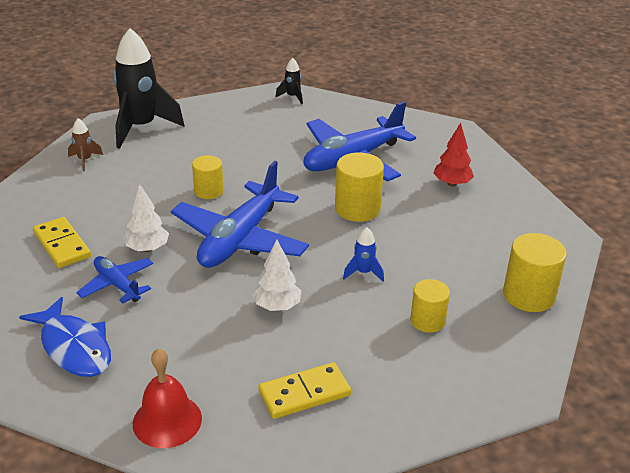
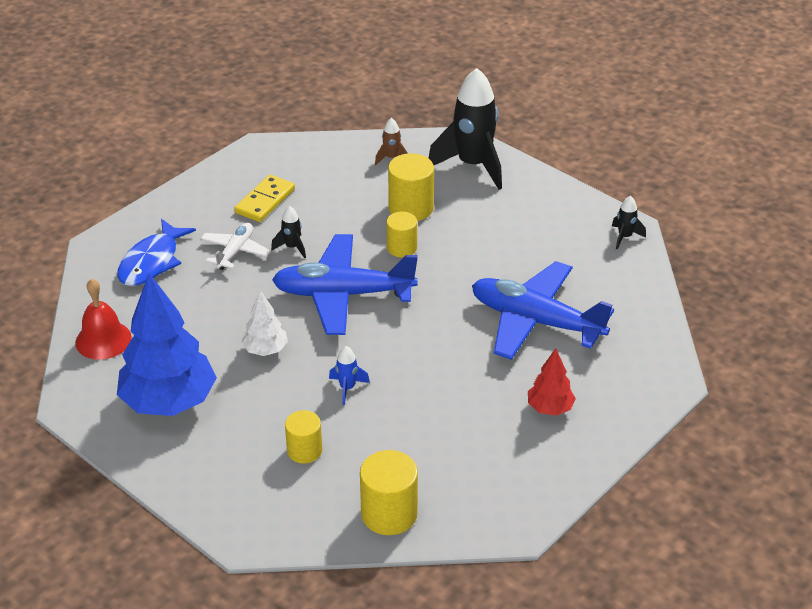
camera: 65 degrees right, 5 degrees up
blue plane [76,256,153,304] -> white plane [201,223,271,270]
white tree [123,183,169,252] -> black rocket [271,206,306,258]
yellow domino [259,362,351,419] -> blue tree [117,273,217,416]
yellow cylinder [335,152,384,222] -> yellow cylinder moved to [388,153,434,221]

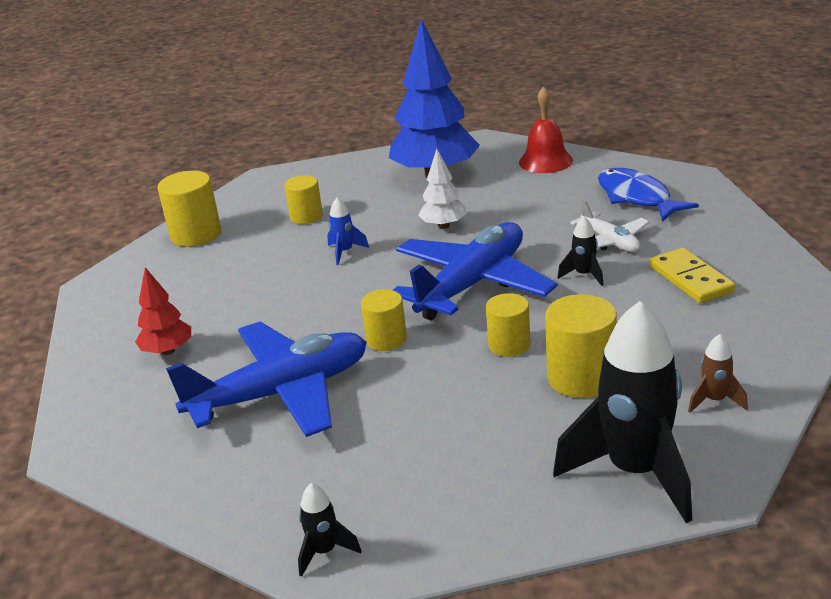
camera: 130 degrees right, 10 degrees down
none -> yellow cylinder [361,289,407,351]

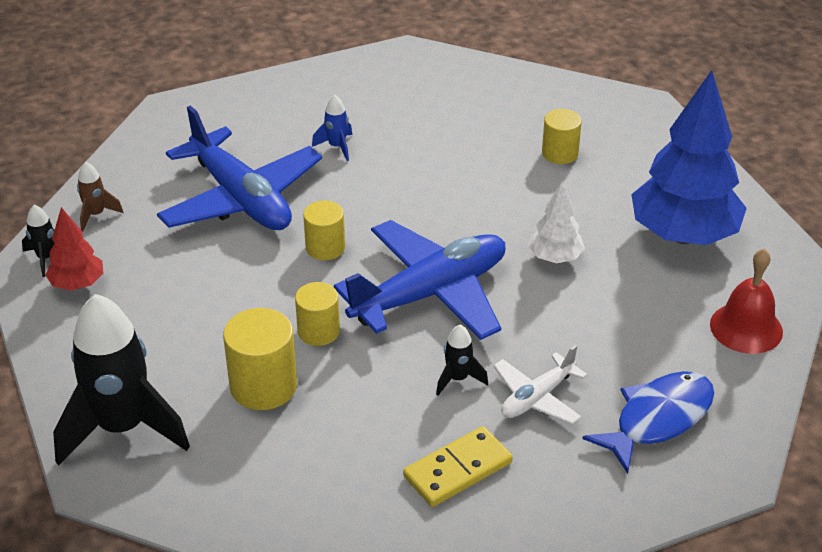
camera: 75 degrees right, 10 degrees up
red tree [135,267,191,355] -> red tree moved to [45,207,103,291]
yellow cylinder [157,171,221,247] -> none
blue rocket [327,198,369,265] -> blue rocket moved to [312,95,352,161]
blue plane [393,222,557,320] -> blue plane turned 60 degrees counterclockwise [334,220,506,340]
brown rocket [688,334,748,413] -> brown rocket moved to [77,162,123,231]

